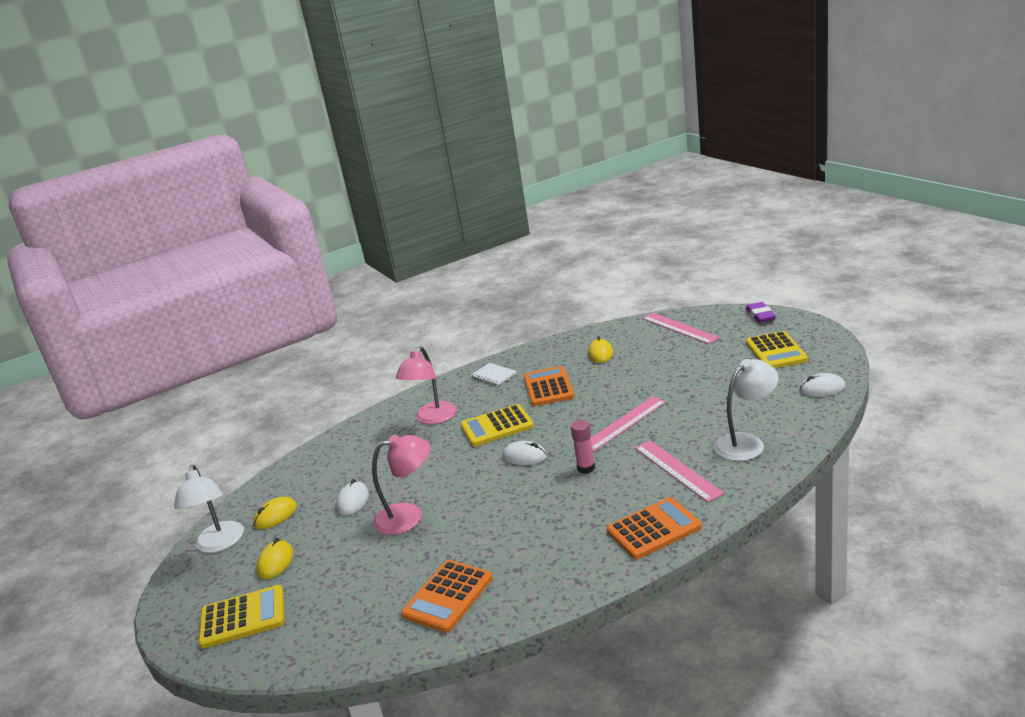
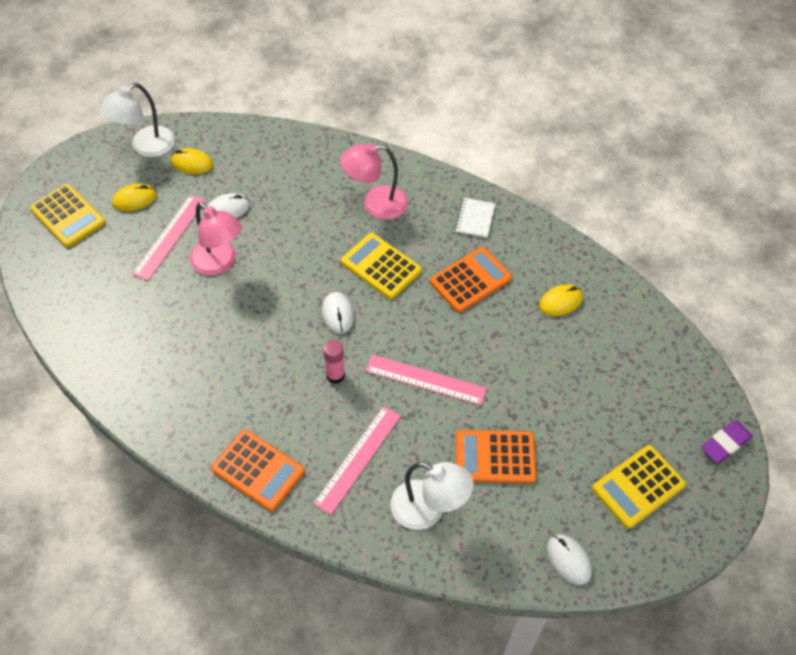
camera: 55 degrees right, 30 degrees up
orange calculator [401,560,493,633] -> orange calculator moved to [456,430,536,483]
pink ruler [642,313,720,344] -> pink ruler moved to [132,195,206,281]

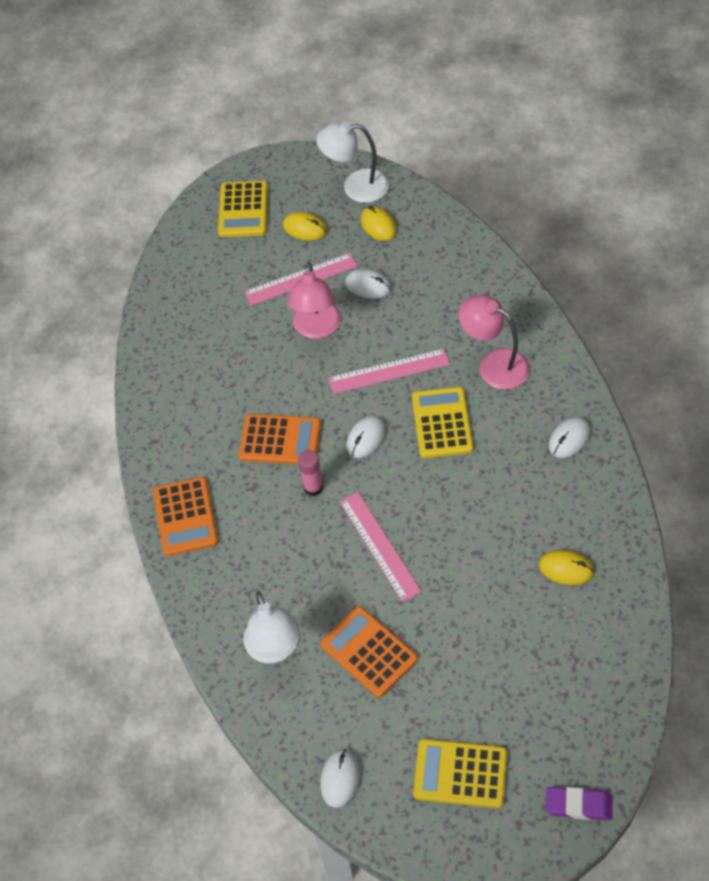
camera: 50 degrees right, 0 degrees up
pink ruler [313,406,401,515] -> pink ruler moved to [328,349,450,394]
orange calculator [430,247,512,313] -> orange calculator moved to [239,414,321,464]
white notebook [455,198,495,238] -> white mouse [549,417,590,458]

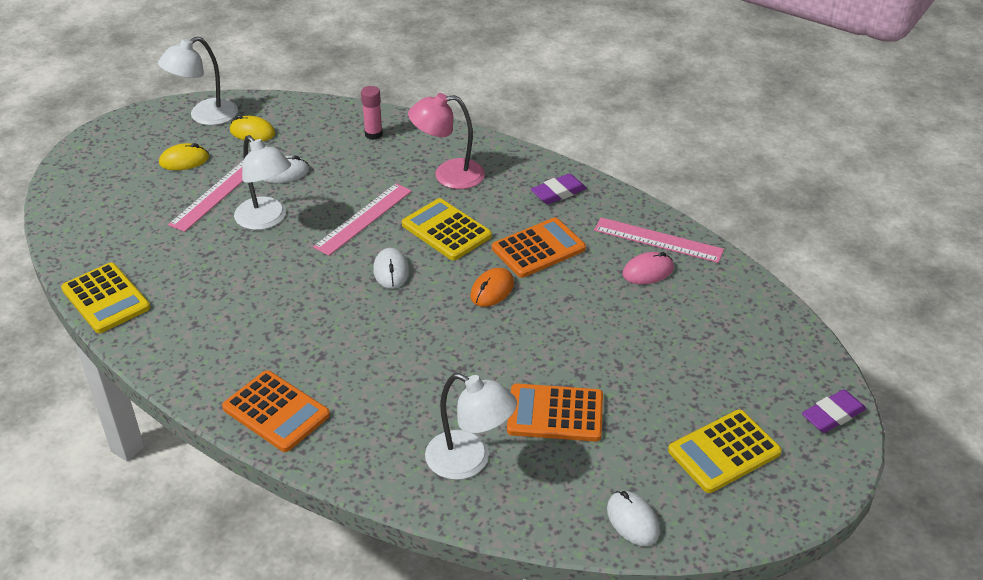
camera: 45 degrees left, 15 degrees down
yellow calculator [218,181,268,237] -> yellow calculator moved to [61,263,151,333]
orange calculator [239,414,321,464] -> orange calculator moved to [492,217,586,278]
pink lamp [288,262,341,339] -> white lamp [234,135,291,230]
pink glue stick [298,450,323,496] -> pink glue stick moved to [361,86,383,140]
pink ruler [340,492,422,602] -> pink ruler moved to [594,217,724,263]
yellow mouse [539,550,595,585] -> pink mouse [623,252,674,284]
white mouse [549,417,590,458] -> purple eraser [531,173,587,204]
none -> orange mouse [470,268,514,307]

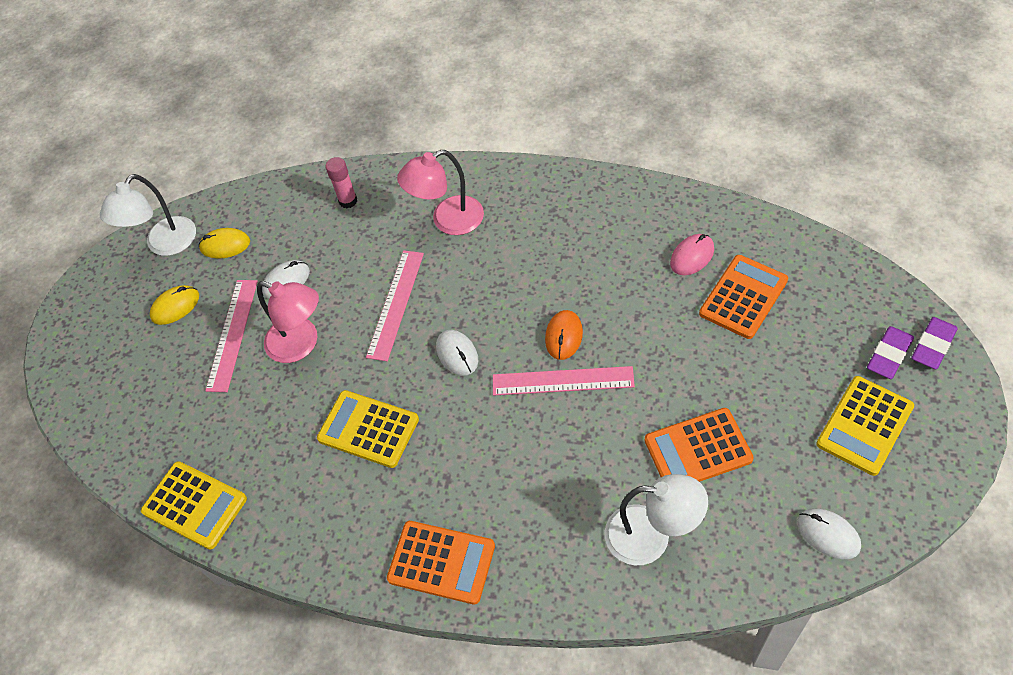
camera: 15 degrees left, 15 degrees up
white lamp [234,135,291,230] -> pink lamp [257,281,319,363]
yellow calculator [402,198,492,260] -> yellow calculator moved to [317,390,419,468]
orange calculator [492,217,586,278] -> orange calculator moved to [699,255,788,339]
purple eraser [531,173,587,204] -> purple eraser moved to [867,326,914,379]
pink ruler [594,217,724,263] -> pink ruler moved to [493,366,635,396]

